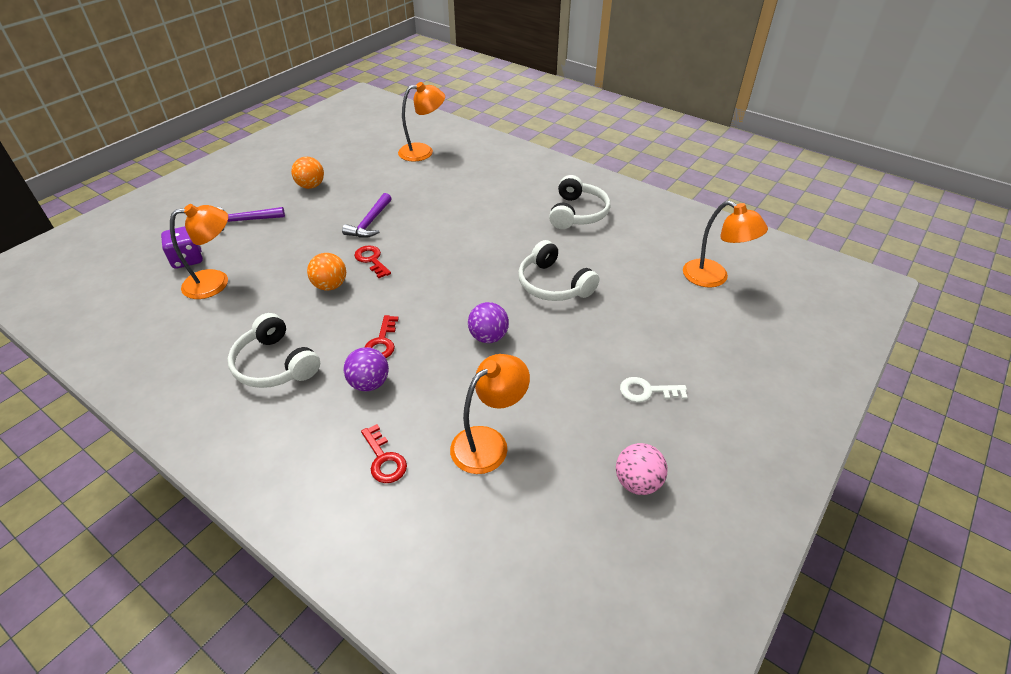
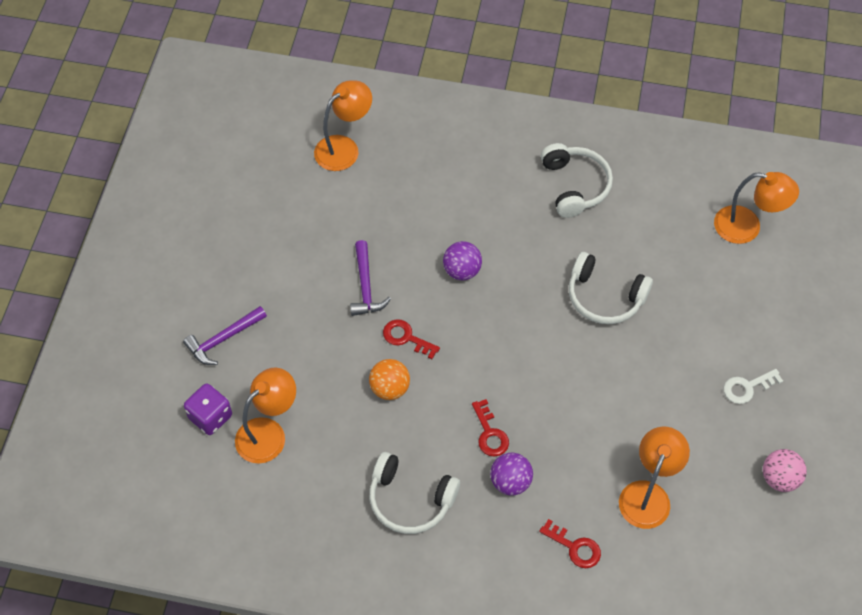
camera: 25 degrees left, 15 degrees up
orange ball [291,157,324,189] -> none
purple ball [468,302,509,343] -> purple ball moved to [443,241,482,280]

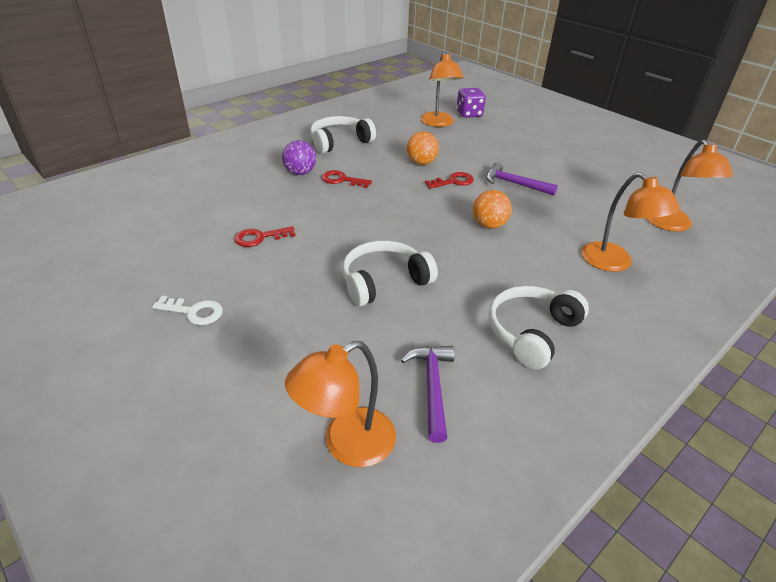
camera: 125 degrees right, 20 degrees down
purple hammer [183,306,267,365] -> purple hammer moved to [401,346,455,443]
purple ball [443,241,482,280] -> orange ball [473,190,512,229]
red key [539,519,601,568] -> red key moved to [234,226,295,247]
white headphones [541,143,613,218] -> white headphones turned 105 degrees clockwise [488,286,589,369]
orange lamp [619,427,690,529] -> orange lamp moved to [581,172,680,272]
white key [723,369,783,404] -> white key turned 90 degrees clockwise [152,296,223,325]
pink ball [763,449,807,492] -> none

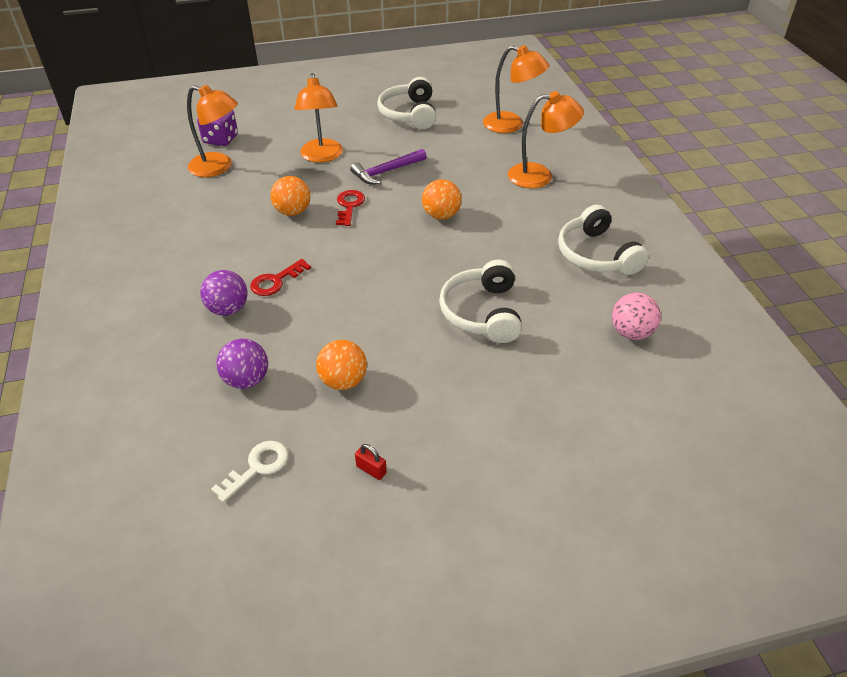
camera: 60 degrees left, 5 degrees up
white key [152,296,223,325] -> white key moved to [211,441,288,503]
red key [234,226,295,247] -> orange ball [316,340,367,390]
orange lamp [285,341,396,467] -> orange lamp moved to [294,73,343,163]
white headphones [310,116,376,154] -> white headphones moved to [377,77,436,129]
purple hammer [401,346,455,443] -> pink ball [612,293,661,340]
none -> purple ball [217,339,268,389]
none -> red padlock [355,444,387,480]

